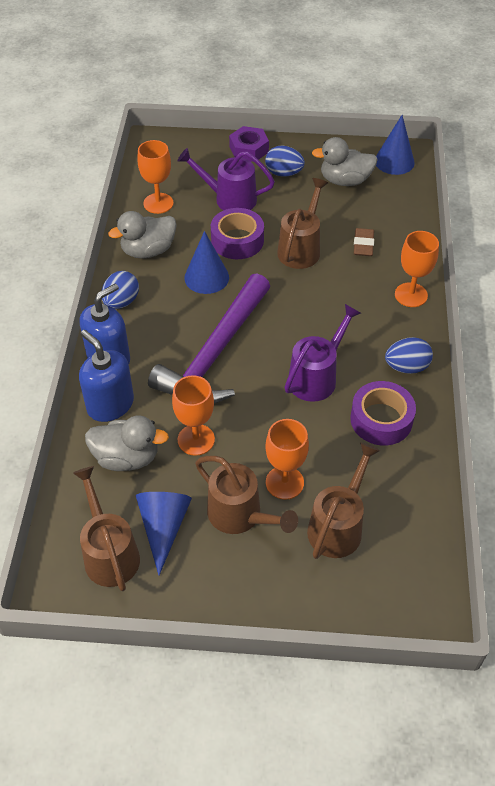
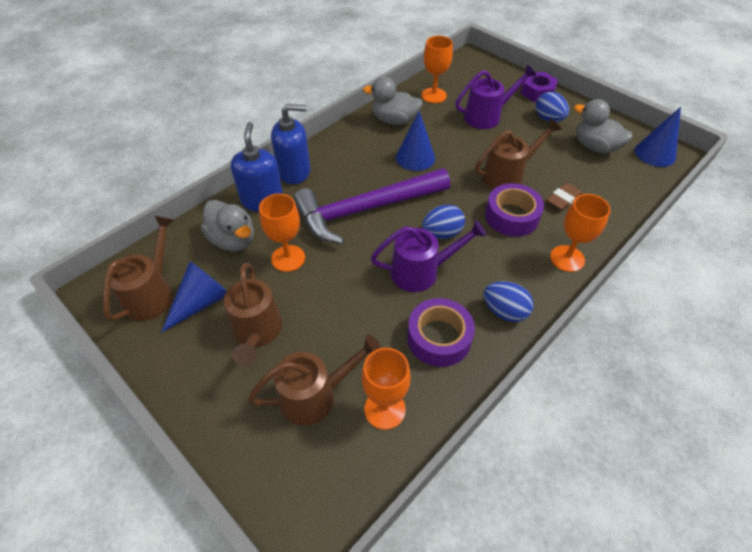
camera: 40 degrees right, 0 degrees up
blue egg [102,271,139,309] -> blue egg moved to [422,205,465,239]
purple watering can [177,148,275,210] -> purple watering can turned 105 degrees clockwise [455,64,536,129]
purple tape [211,208,264,259] -> purple tape moved to [485,183,544,237]
orange goblet [265,419,309,500] -> orange goblet moved to [362,348,411,430]

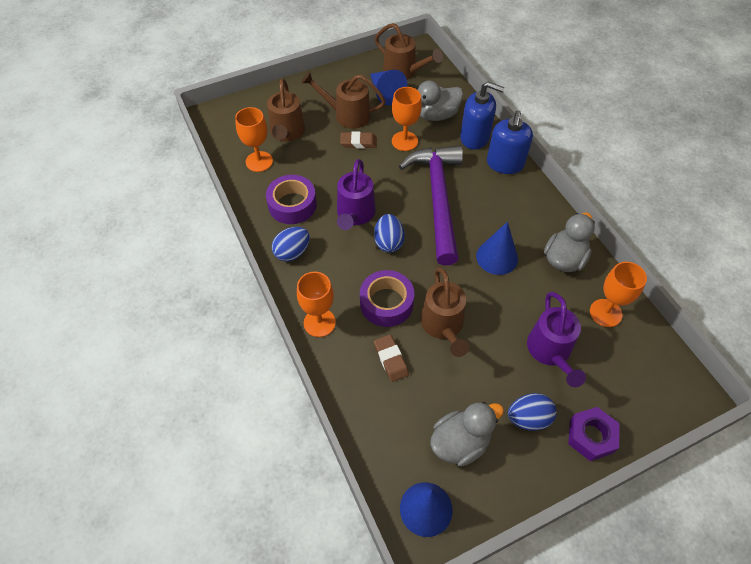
camera: 110 degrees right, 5 degrees up
none -> brown eraser [340,131,377,149]

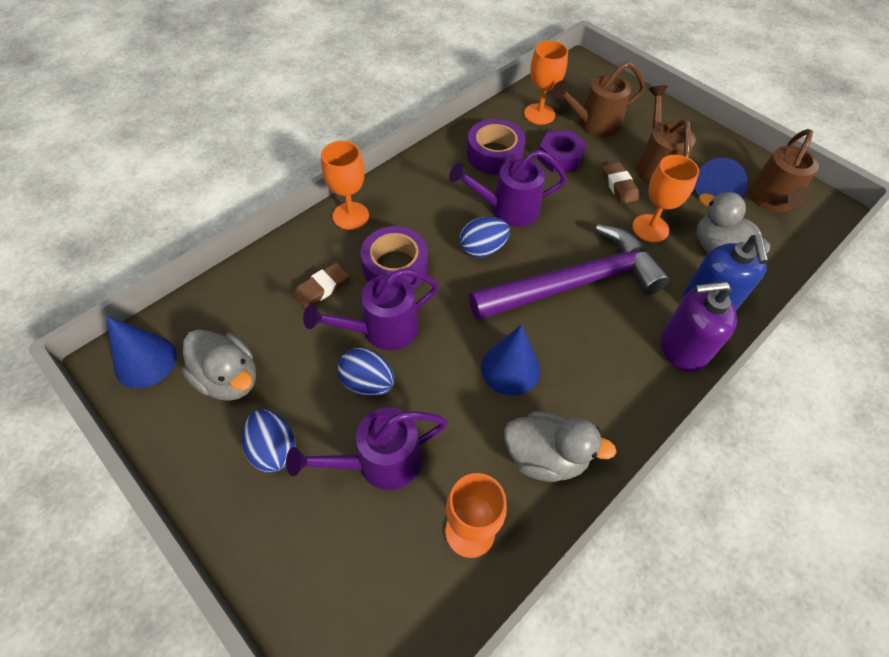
camera: 70 degrees right, 0 degrees up
blue egg [272,227,310,262] -> blue egg moved to [338,348,394,396]
brown watering can [420,267,469,357] -> purple watering can [303,269,439,350]
blue soap dispenser [487,110,533,174] -> purple soap dispenser [661,281,737,372]
purple nut [568,407,620,461] -> purple nut moved to [537,130,587,173]

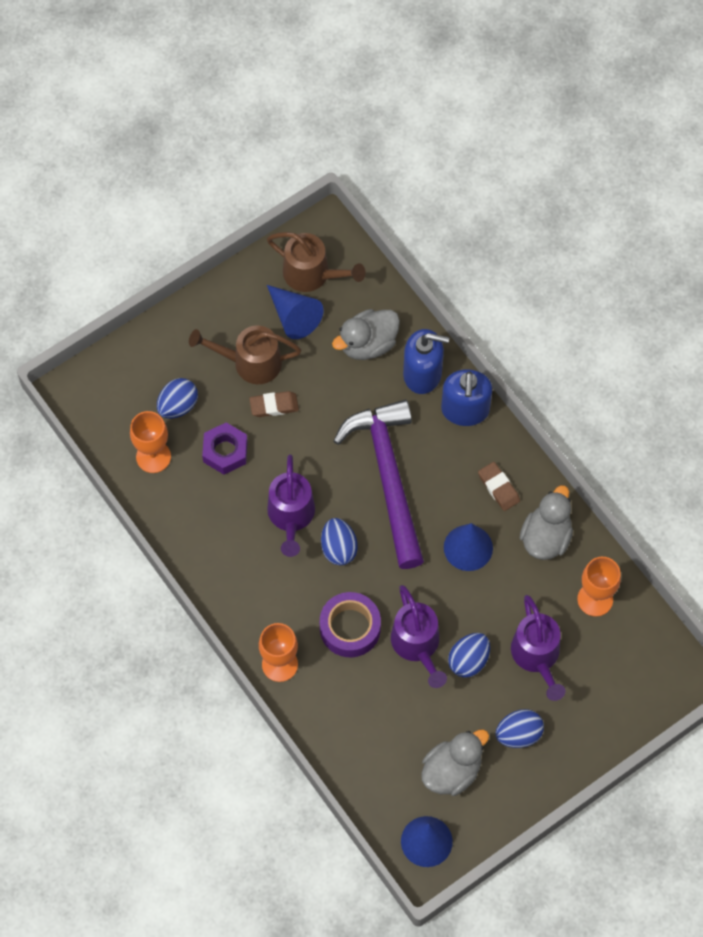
camera: 80 degrees left, 10 degrees up
brown eraser [293,263,349,309] -> brown eraser moved to [478,462,520,511]
purple tape [467,119,526,175] -> none
brown watering can [551,61,645,137] -> blue egg [157,378,198,419]
orange goblet [632,155,699,243] -> none
purple soap dispenser [661,281,737,372] -> blue soap dispenser [441,369,492,426]

